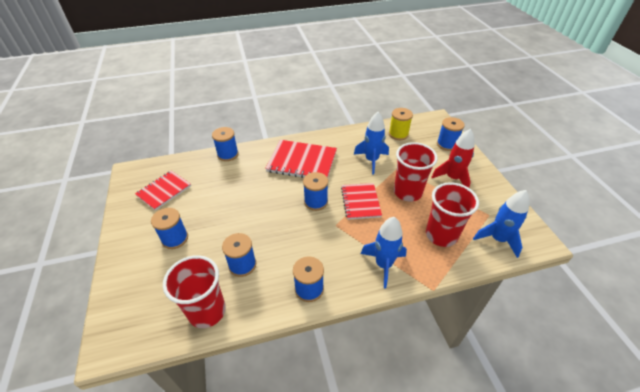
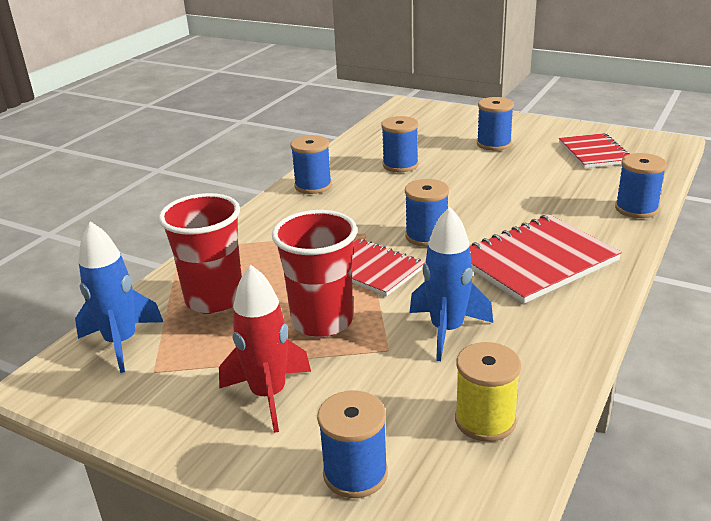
camera: 135 degrees right, 15 degrees down
red cup [163,255,226,328] -> none
blue rocket [361,217,407,288] -> none

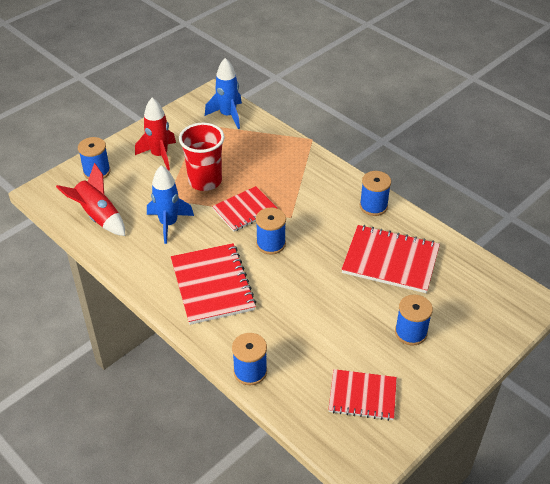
camera: 105 degrees right, 15 degrees up
red cup [159,193,242,314] -> none
blue spool [381,116,419,172] -> red notebook [341,225,440,293]
yellow spool [455,342,521,442] -> red rocket [56,163,125,236]

